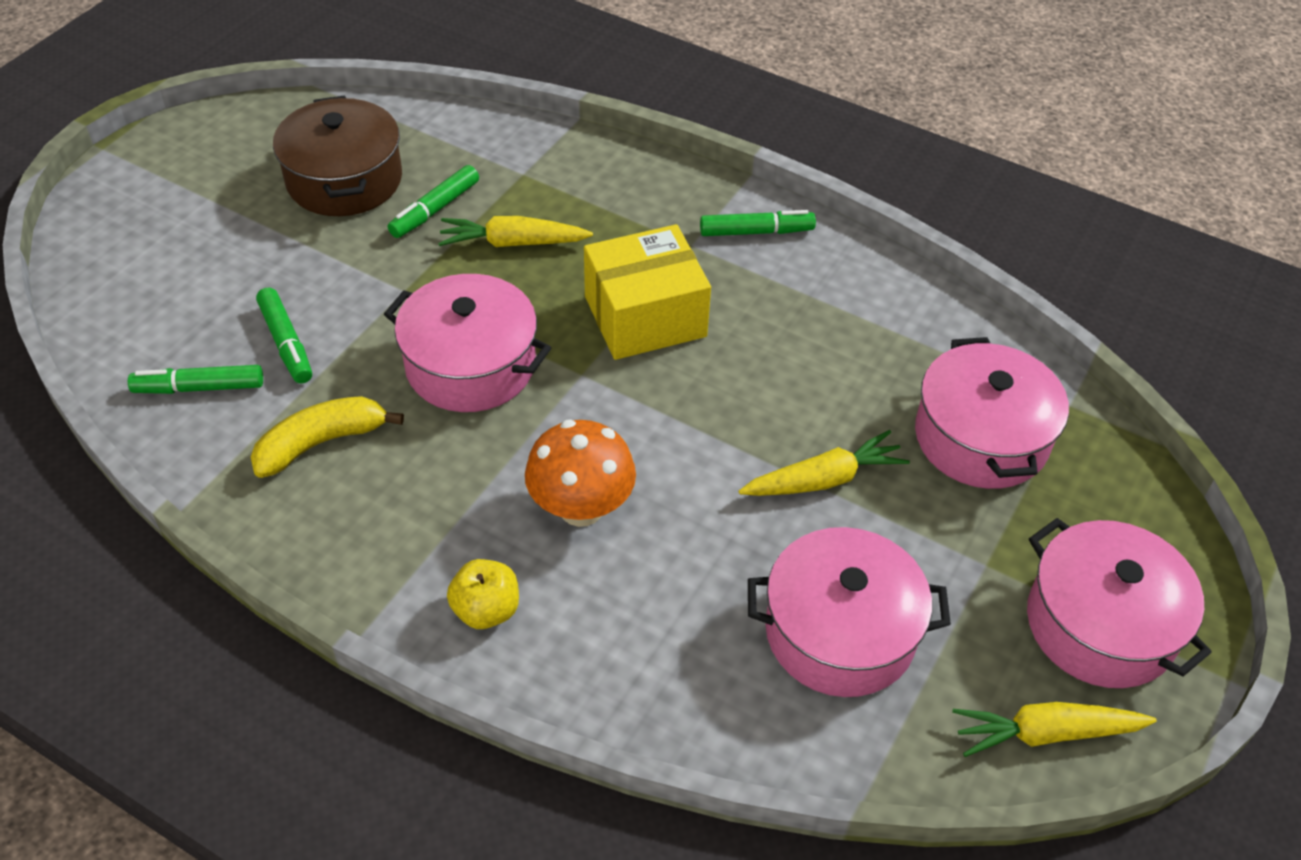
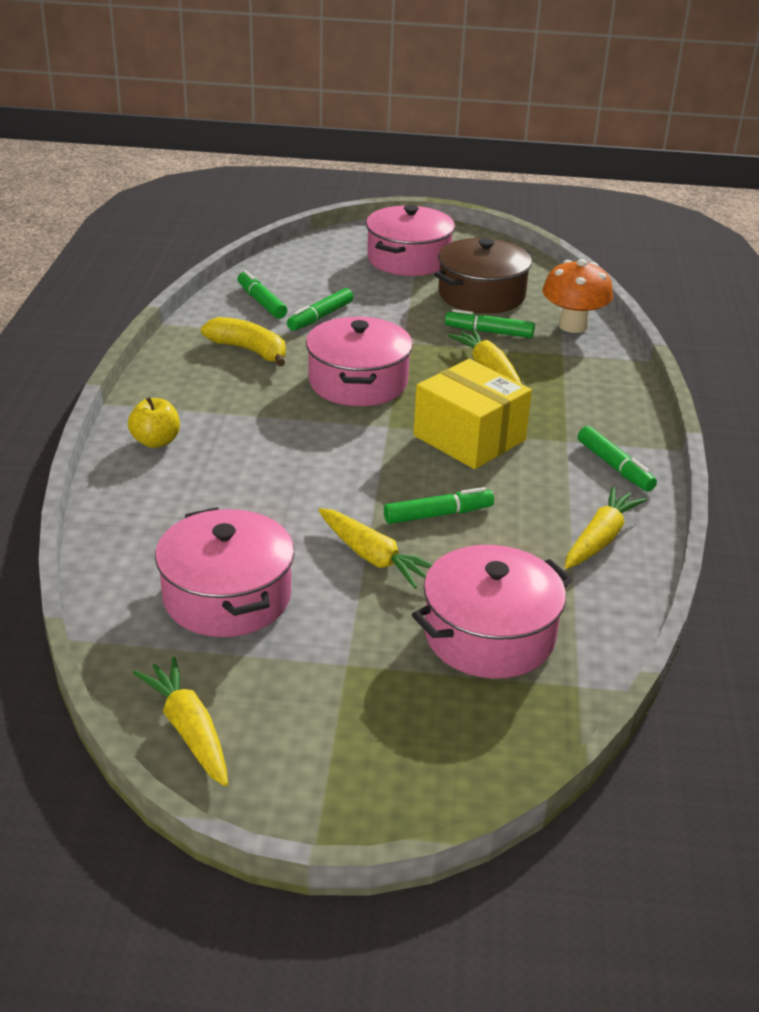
camera: 65 degrees right, 15 degrees down
orange mushroom [525,420,636,527] -> orange mushroom moved to [542,259,613,333]
pink pot [1027,518,1212,688] -> pink pot moved to [366,205,455,276]
none -> green marker [384,487,494,524]
none -> yellow carrot [565,487,647,569]

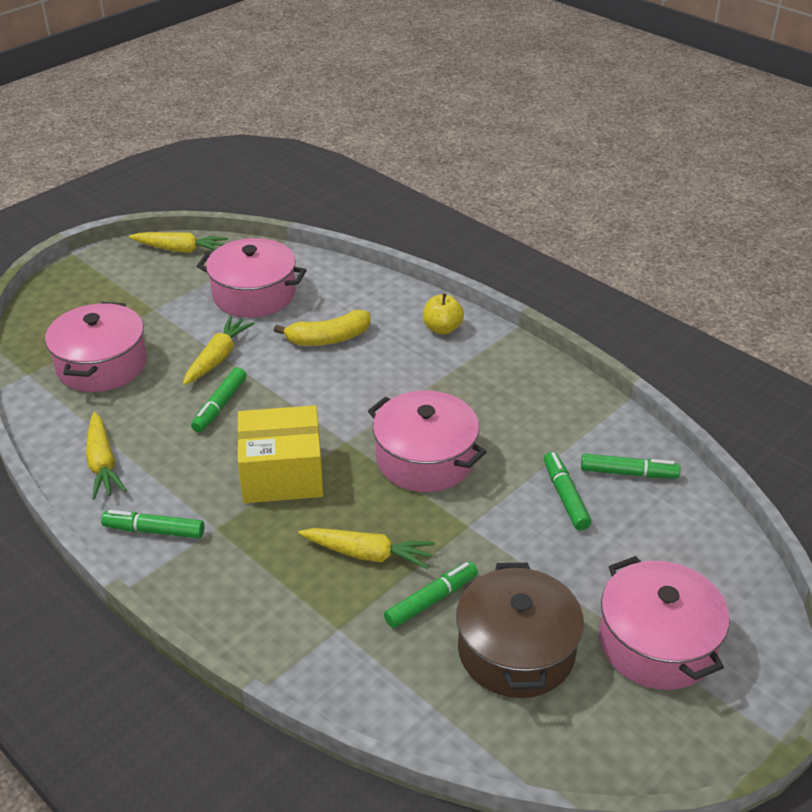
camera: 130 degrees right, 5 degrees up
yellow banana [201,317,286,366] -> yellow banana moved to [274,310,371,346]
yellow carrot [318,508,433,589] -> yellow carrot turned 120 degrees clockwise [183,316,255,385]
orange mushroom [542,259,613,333] -> none

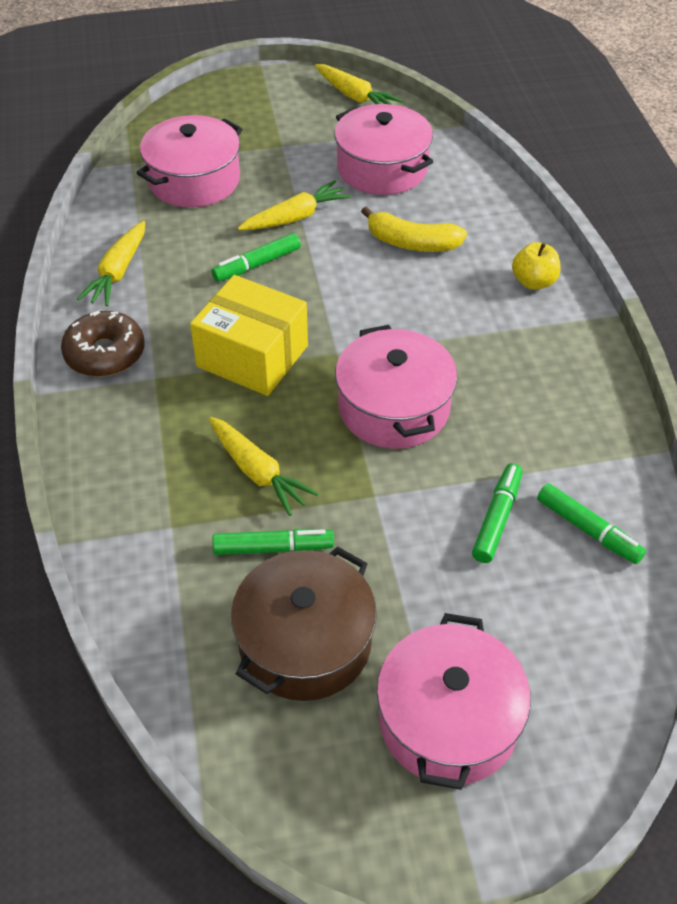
camera: 35 degrees right, 10 degrees up
green marker [101,510,204,538] -> brown donut [61,311,145,377]

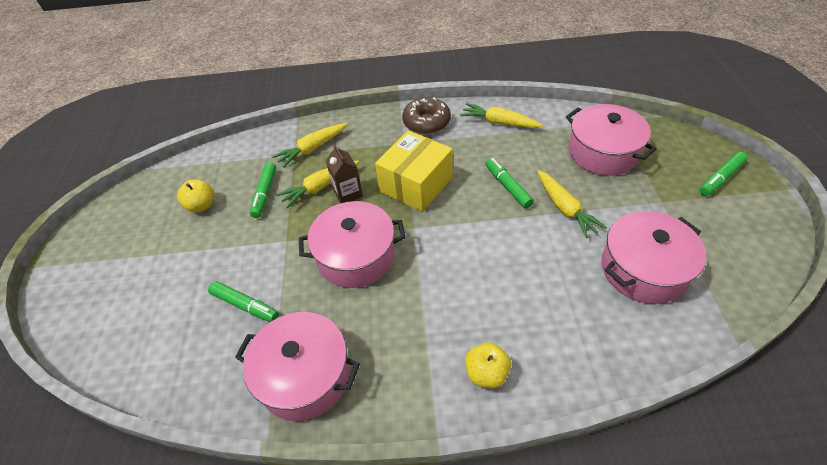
camera: 100 degrees right, 0 degrees up
brown pot [231,546,377,701] -> yellow apple [177,180,213,213]
yellow carrot [315,64,403,105] -> yellow carrot moved to [272,123,348,168]
yellow banana [361,206,467,252] -> none
pink pot [377,613,531,790] -> pink pot moved to [235,312,360,421]
green marker [537,483,646,564] -> green marker moved to [699,152,748,196]
none -> brown carton [326,144,363,203]

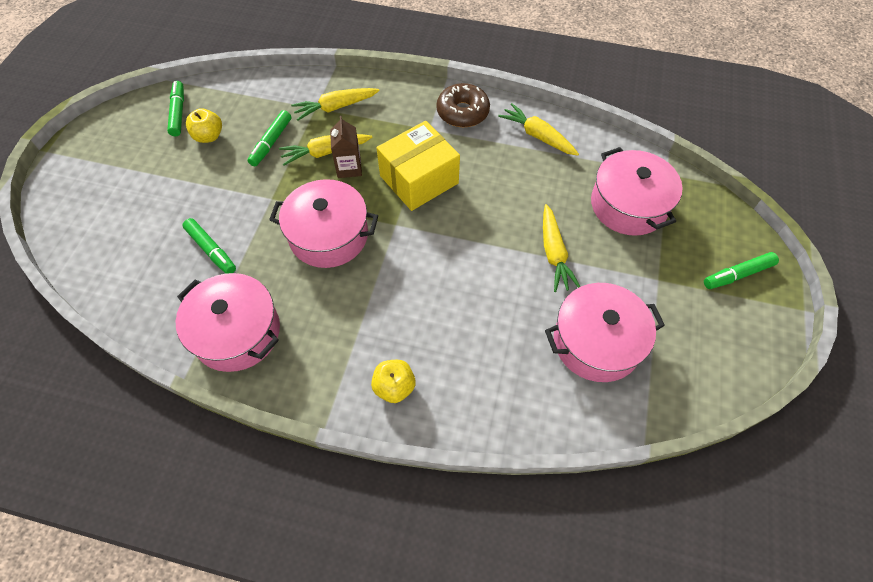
camera: 15 degrees right, 10 degrees up
green marker [485,158,534,208] -> green marker moved to [167,81,184,136]

